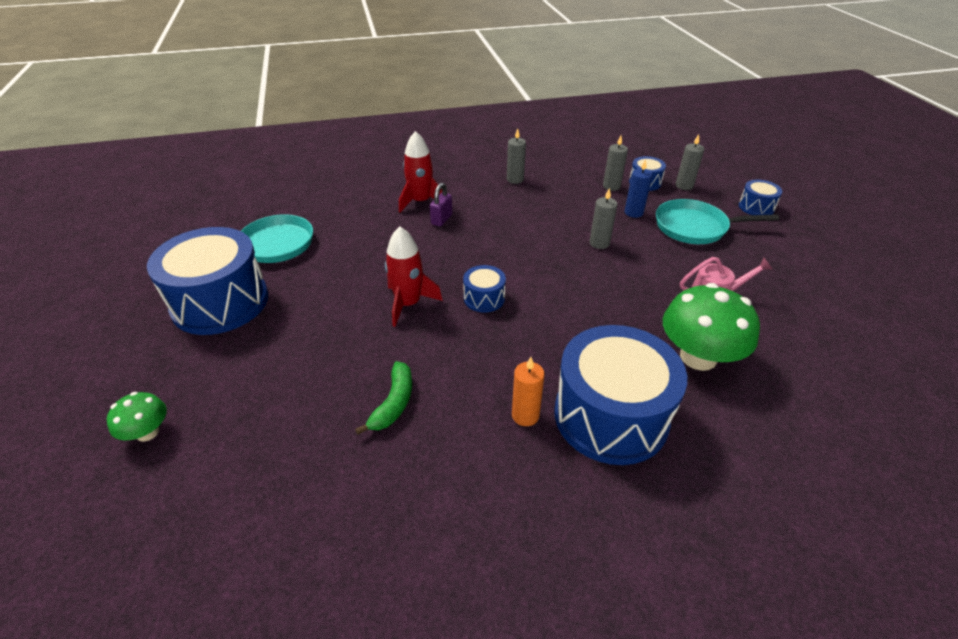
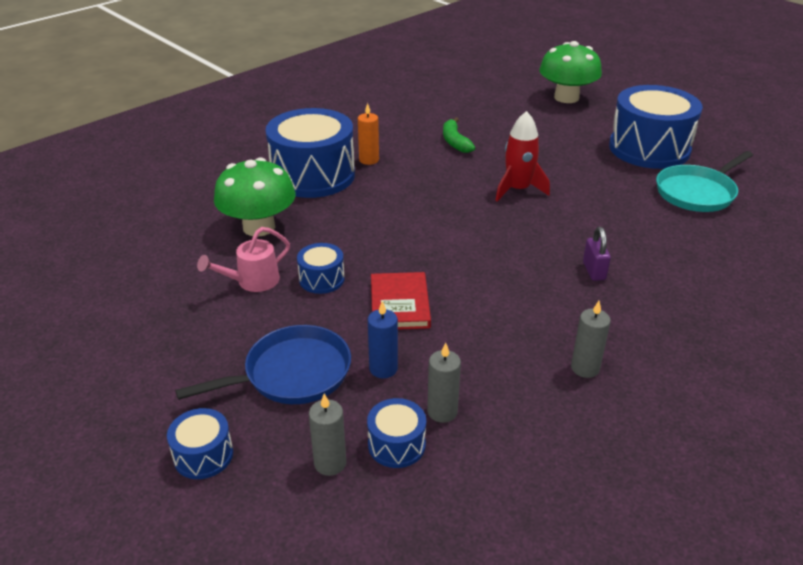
camera: 150 degrees right, 5 degrees down
green mushroom [107,392,167,442] -> green mushroom [539,41,602,103], size x1.91
red rocket [399,131,442,213] -> none
blue drum [463,265,506,312] -> blue drum moved to [297,243,345,294]
grey candle [590,188,617,249] -> red book [371,272,431,330]
turquoise pan [656,199,779,244] -> blue pan [175,325,351,404]

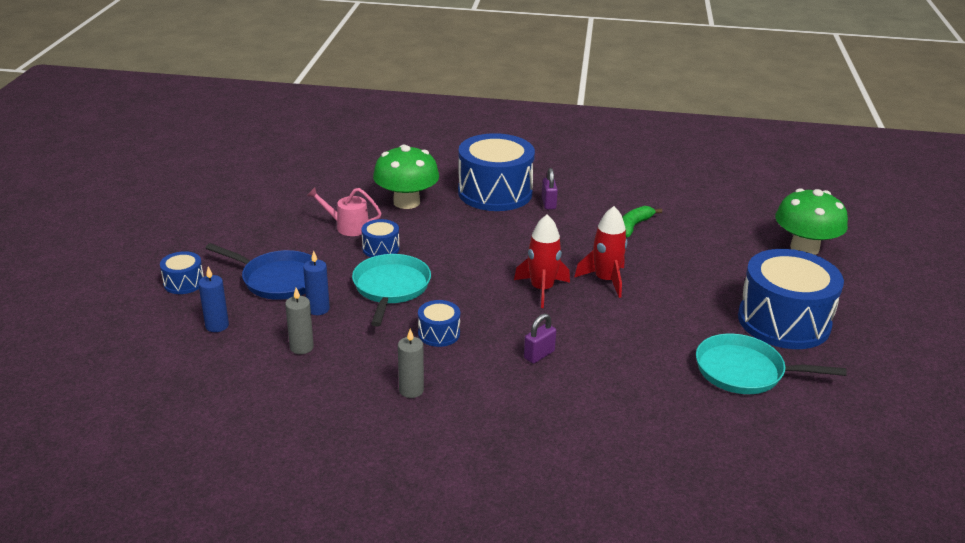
camera: 50 degrees right, 5 degrees down
grey candle [309,394,346,476] -> blue candle [198,267,229,332]
orange candle [358,103,379,165] -> purple padlock [542,168,558,209]
blue drum [367,398,426,468] -> blue drum moved to [418,300,460,347]
red book [371,272,431,330] -> turquoise pan [352,254,431,327]
none -> red rocket [514,214,570,308]

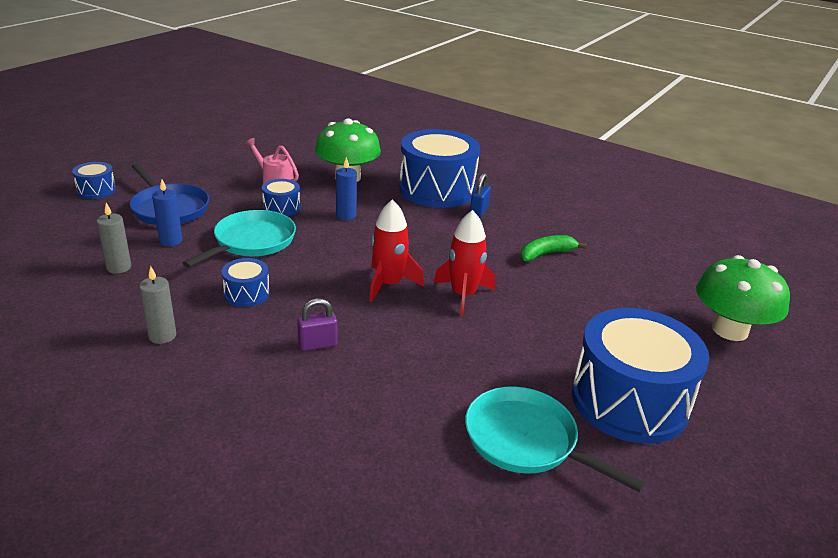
camera: 25 degrees right, 0 degrees up
blue candle [198,267,229,332] -> blue candle moved to [336,157,357,220]
purple padlock [542,168,558,209] -> blue padlock [470,173,491,218]

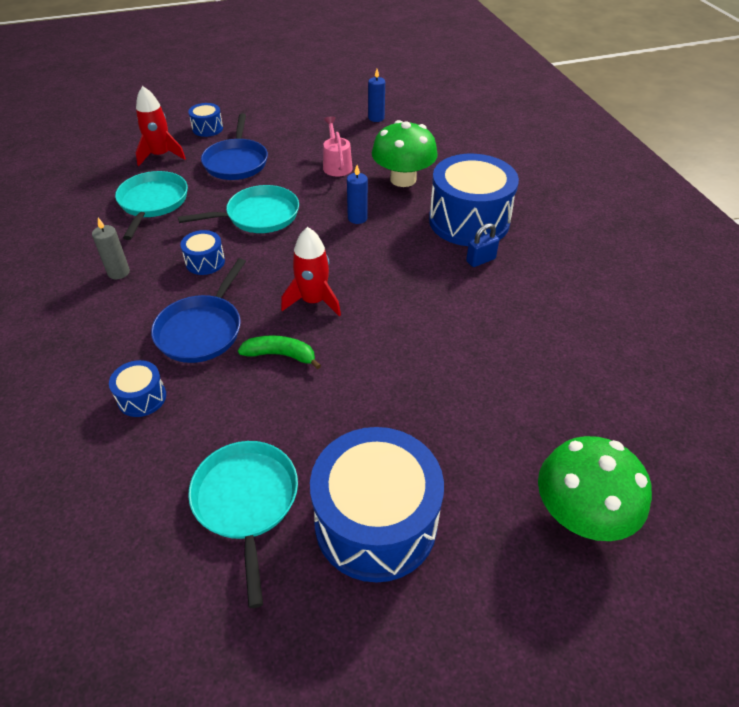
camera: 40 degrees right, 15 degrees up
grey candle [96,203,131,274] -> turquoise pan [115,171,188,240]
blue candle [152,179,183,246] -> blue candle moved to [368,69,385,122]
blue drum [262,179,300,216] -> blue drum moved to [109,360,166,417]
purple padlock [297,298,337,351] -> blue pan [151,258,246,363]
red rocket [434,210,495,316] -> red rocket moved to [136,86,186,166]
green banana [520,235,587,262] -> green banana moved to [238,335,321,369]

